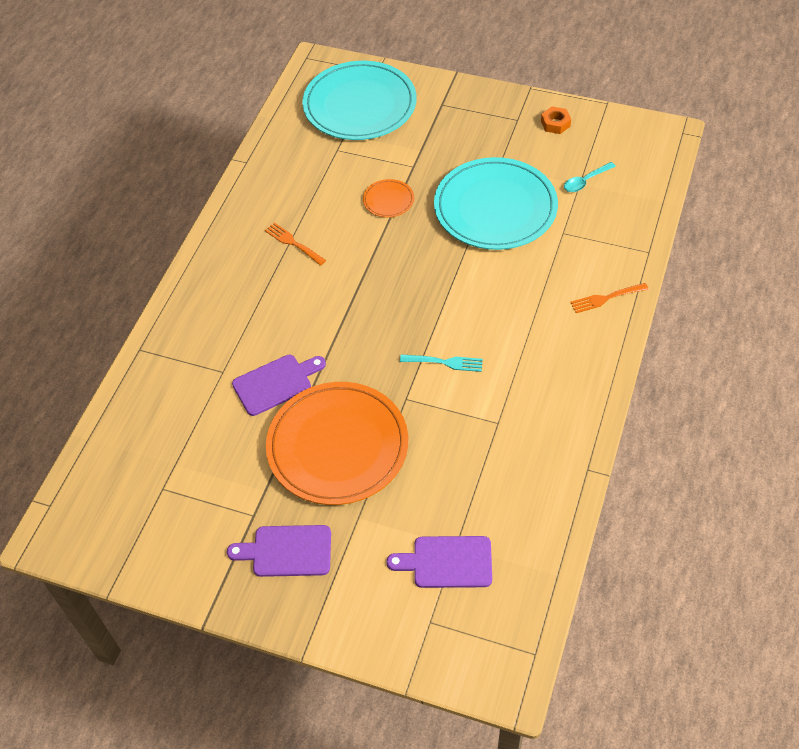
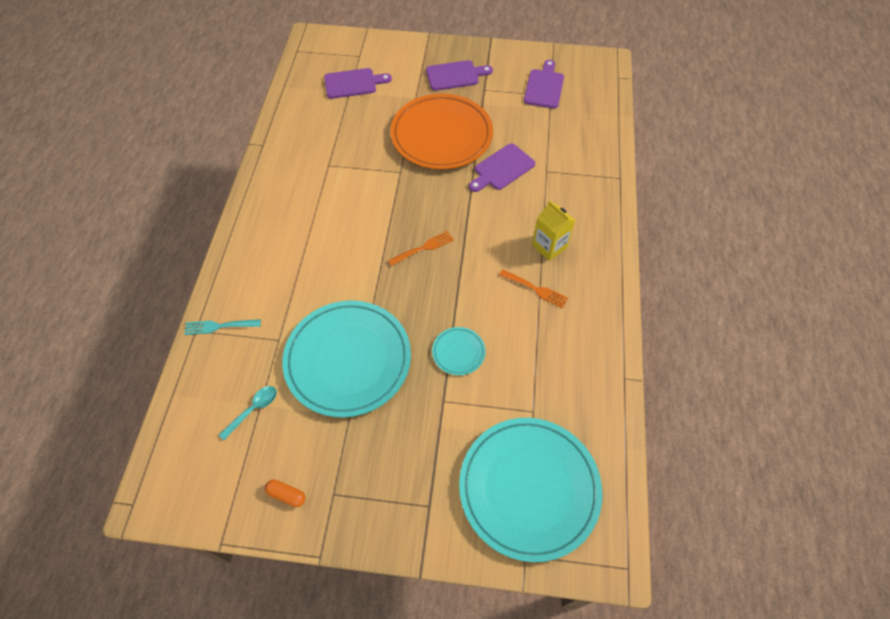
camera: 165 degrees right, 5 degrees up
orange plate [363,179,414,218] -> turquoise plate [432,327,486,375]
turquoise fork [400,354,483,372] -> turquoise fork moved to [184,319,261,335]
orange nut [541,106,571,134] -> orange capsule [265,479,305,507]
orange fork [570,283,649,313] -> orange fork moved to [388,231,454,266]
none -> purple cutting board [524,60,564,109]
none -> yellow carton [532,200,576,261]

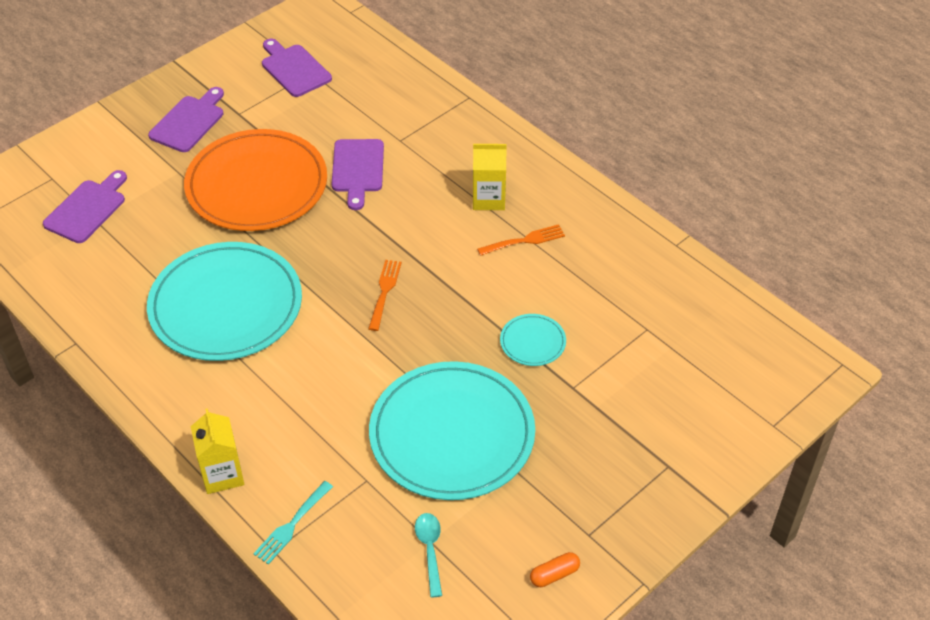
camera: 50 degrees left, 10 degrees down
turquoise plate [459,418,602,562] -> turquoise plate moved to [147,242,302,361]
none -> yellow carton [191,408,244,494]

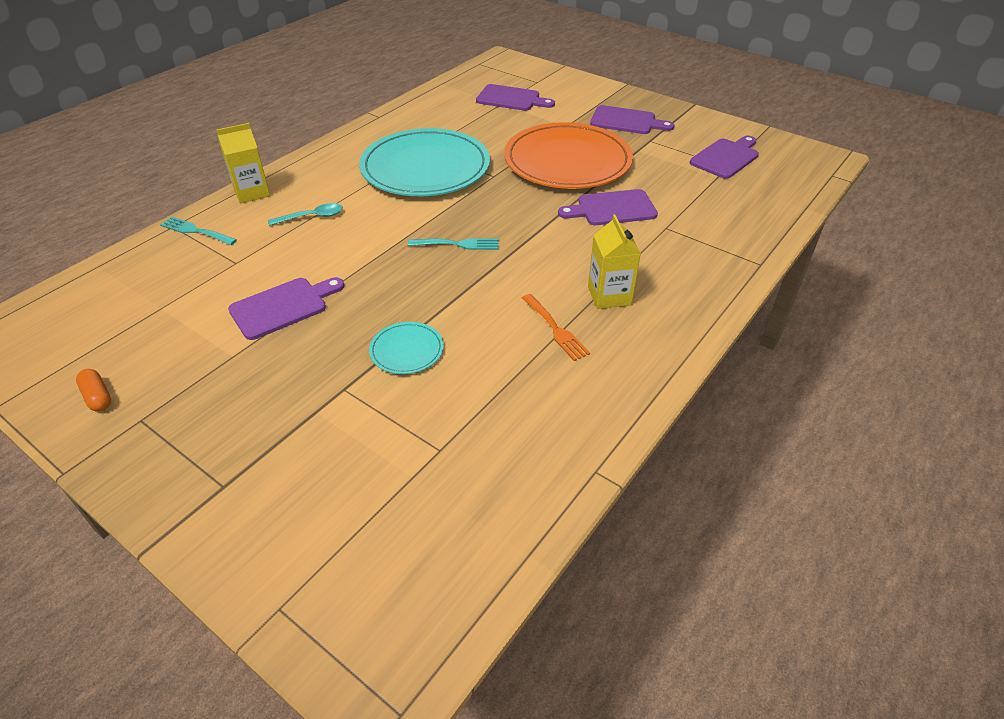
camera: 80 degrees right, 5 degrees down
orange fork [368,260,402,331] -> turquoise fork [408,238,499,250]
turquoise plate [369,361,535,500] -> purple cutting board [228,277,344,340]
turquoise spoon [415,513,442,597] -> turquoise spoon moved to [268,203,343,226]

